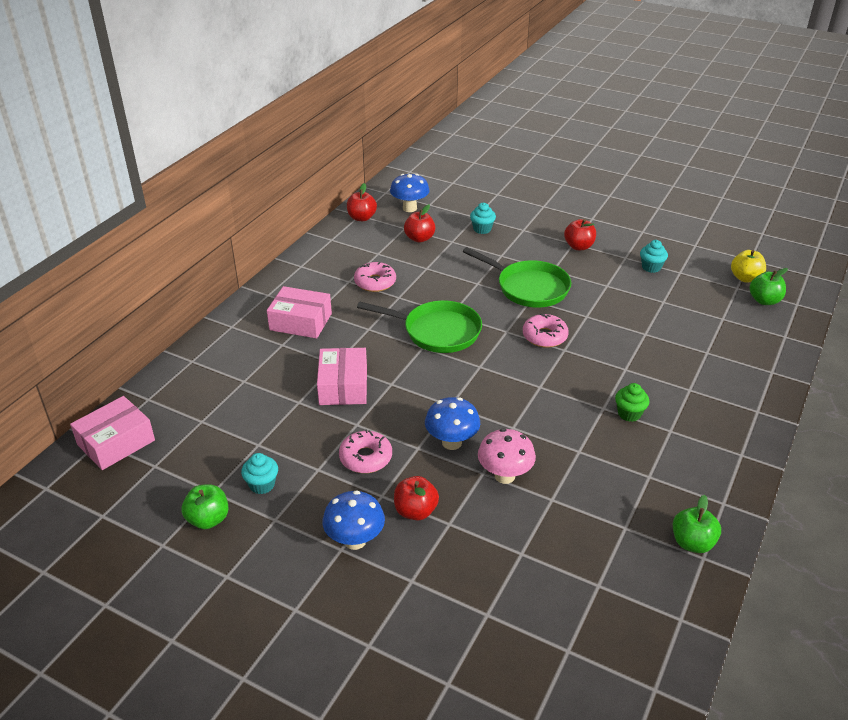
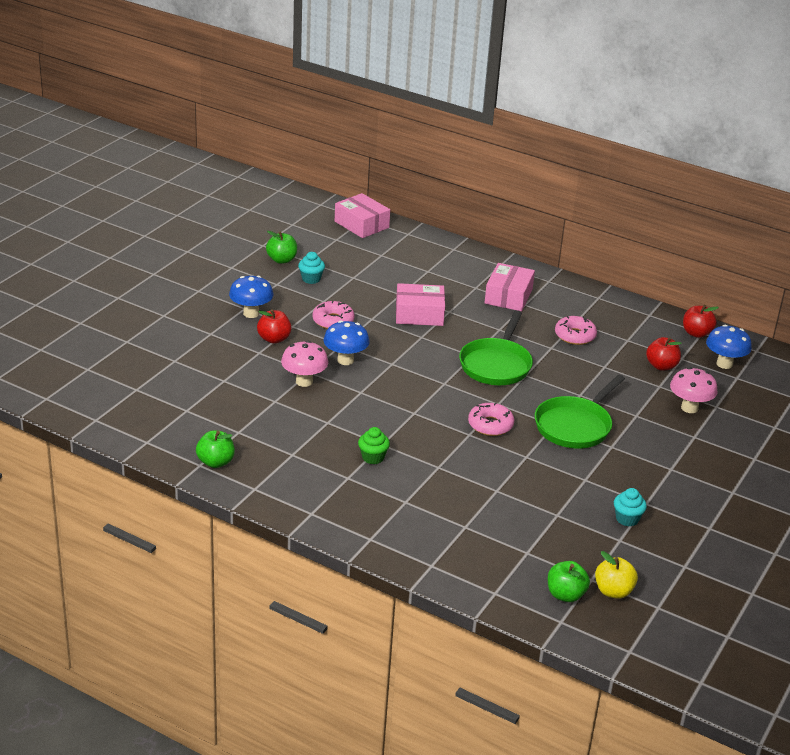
camera: 90 degrees right, 5 degrees down
turquoise cupcake [470,203,496,234] -> pink mushroom [670,367,718,413]
red apple [564,219,596,250] -> none

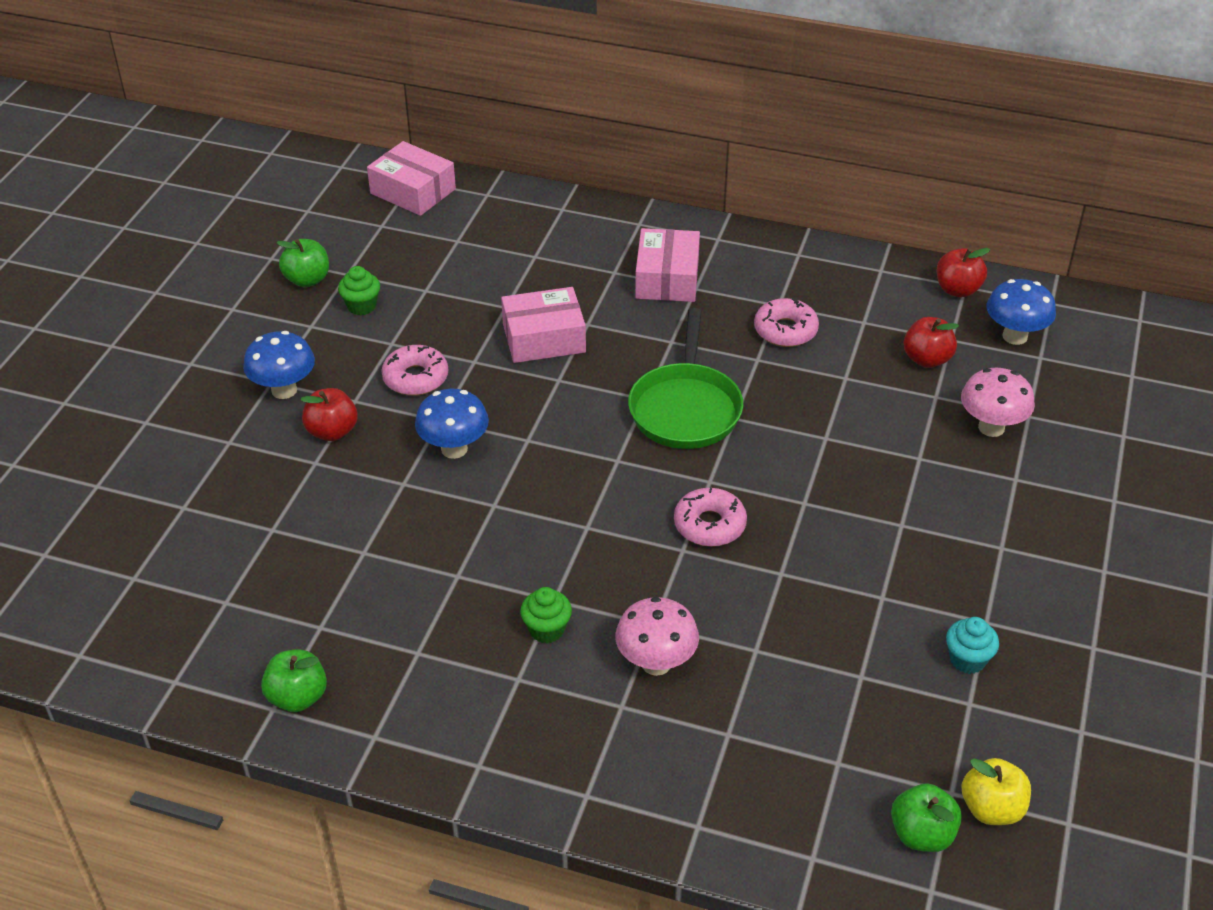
camera: 10 degrees left, 10 degrees up
pink mushroom [281,341,328,387] -> pink mushroom moved to [615,597,699,676]
turquoise cupcake [298,252,325,284] -> green cupcake [338,266,380,315]
green pan [535,375,625,449] -> none

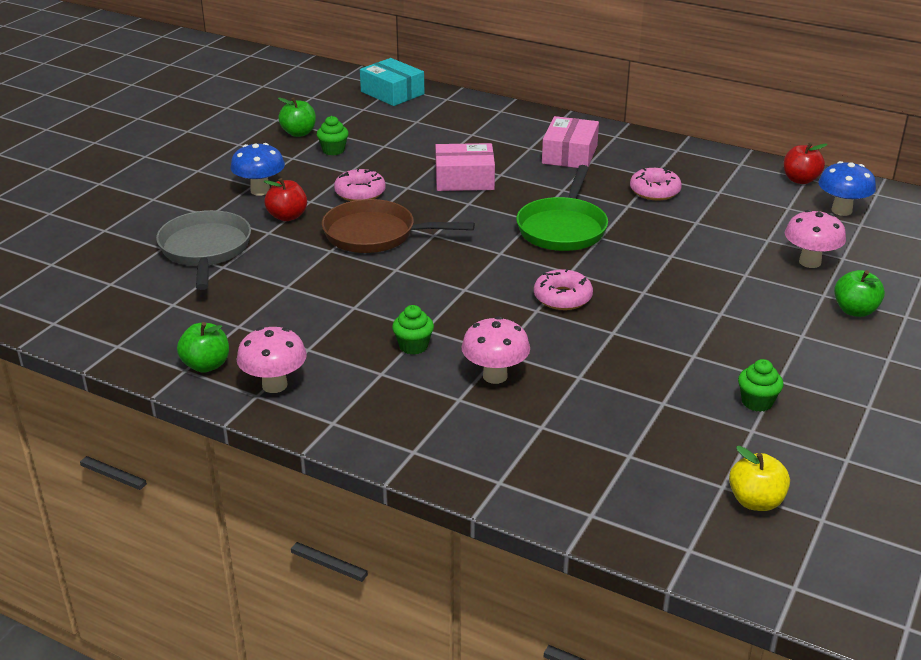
camera: 10 degrees right, 10 degrees down
pink box [367,141,456,216] -> turquoise box [360,58,424,106]
blue mushroom [415,389,489,459] -> brown pan [322,199,475,253]
green apple [891,783,962,852] -> green apple moved to [834,270,885,317]
red apple [904,317,959,368] -> none
turquoise cupcake [946,617,999,674] -> green cupcake [738,359,783,412]
none -> grey pan [156,210,251,290]
none -> pink mushroom [236,327,307,393]

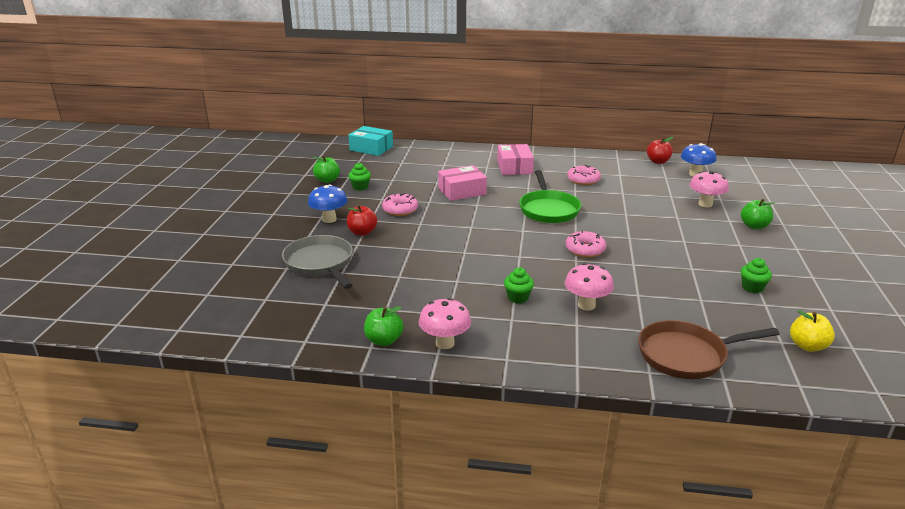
camera: 20 degrees left, 5 degrees down
brown pan [322,199,475,253] -> brown pan moved to [638,320,779,379]

